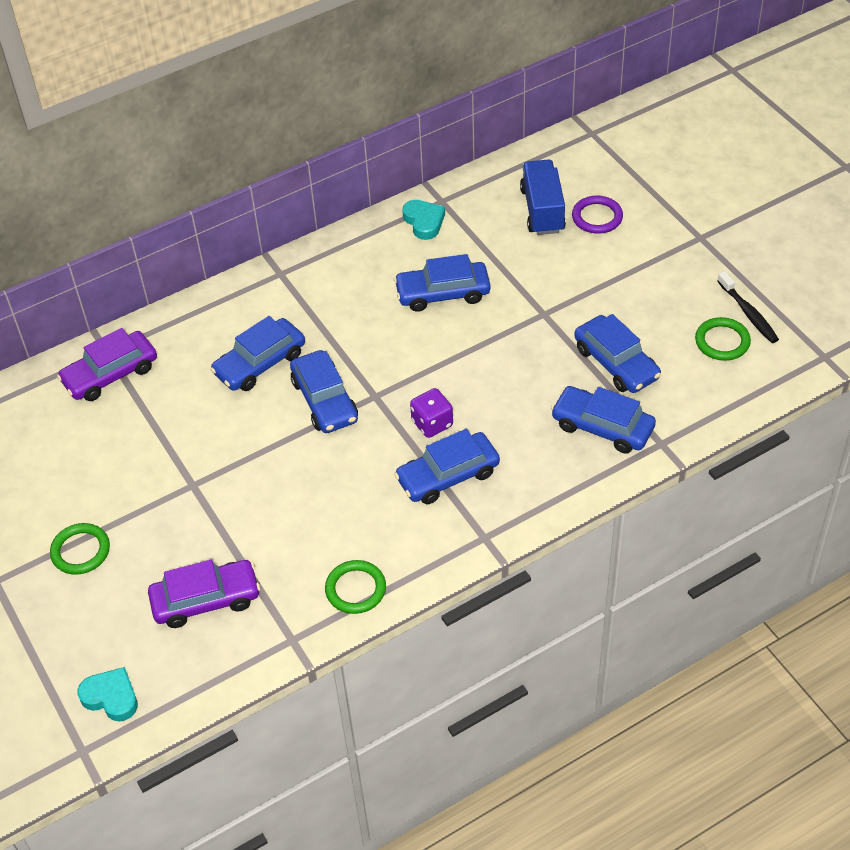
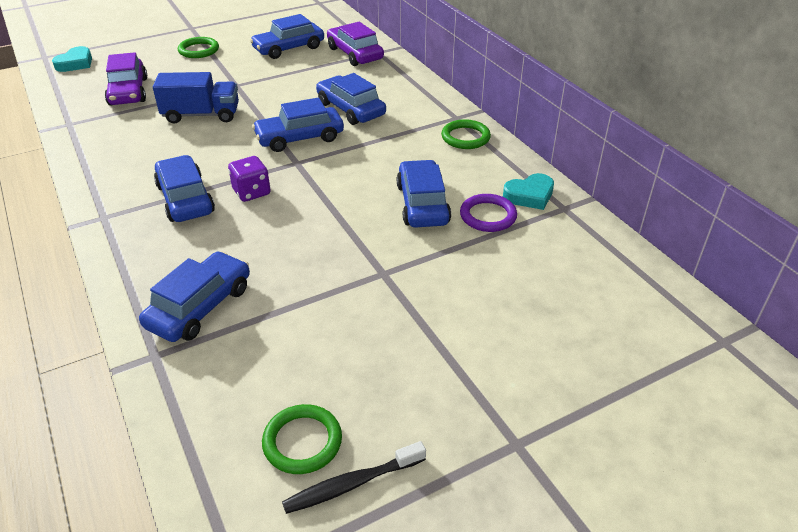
camera: 90 degrees right, 10 degrees down
green ring [325,560,386,614] -> green ring moved to [441,119,491,149]
blue truck [520,159,566,235] -> blue truck moved to [153,72,239,124]
purple ring [572,196,623,234] -> purple ring moved to [460,194,517,232]
blue car [574,314,661,393] -> blue car moved to [250,14,324,59]

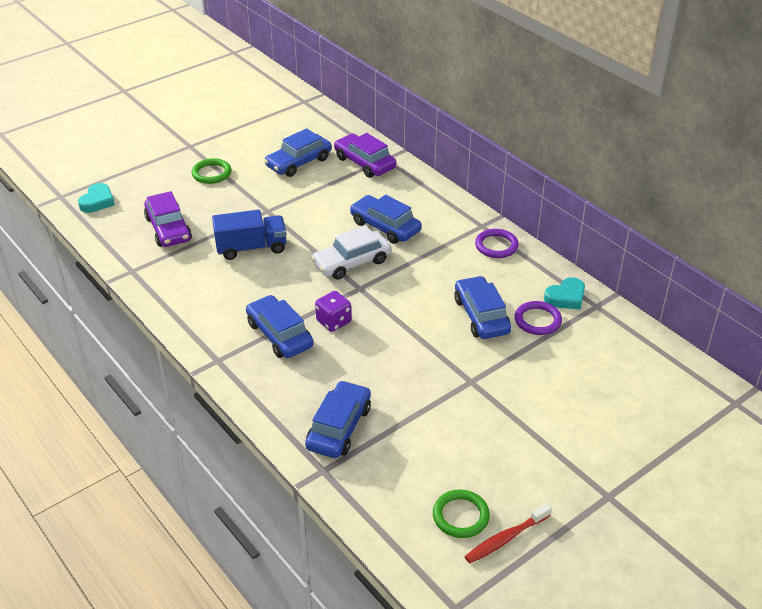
camera: 10 degrees left, 0 degrees up
blue car [252,98,344,152] -> white car [311,225,391,280]
black toothbrush [282,441,426,514] -> red toothbrush [464,503,552,563]
green ring [441,119,491,149] -> purple ring [475,229,519,258]

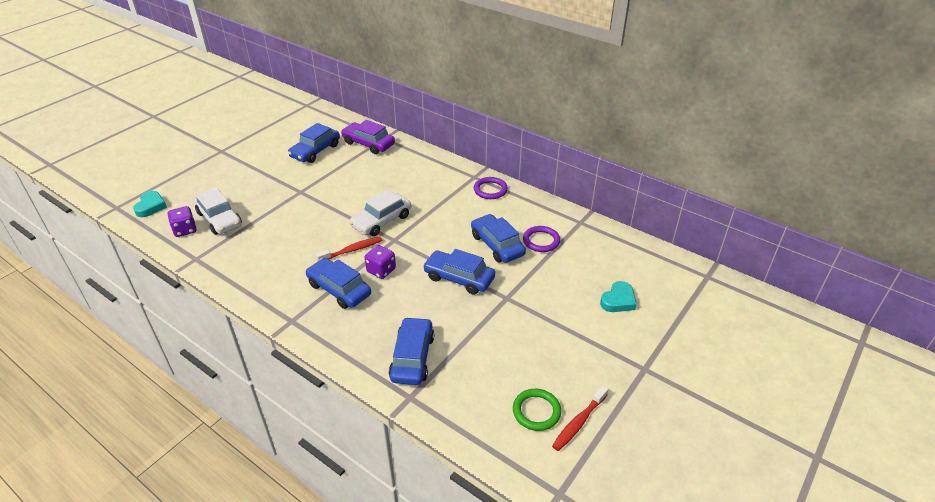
camera: 15 degrees left, 0 degrees up
purple car [144,191,192,247] -> white car [194,188,242,235]
green ring [192,158,231,184] -> none
blue truck [212,210,287,260] -> none
blue car [350,195,422,244] -> blue car moved to [423,249,495,295]
turquoise heart [544,277,585,310] -> turquoise heart moved to [600,281,637,312]
none -> purple dice [168,206,196,237]
none -> red toothbrush [316,237,382,261]

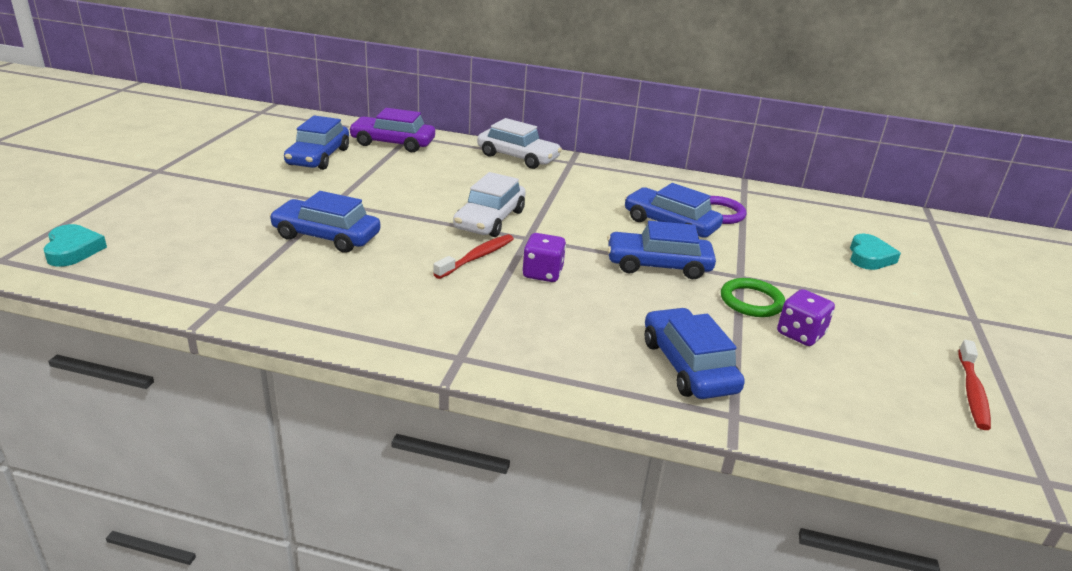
camera: 25 degrees left, 10 degrees down
purple dice [168,206,196,237] -> purple dice moved to [777,289,835,346]
white car [194,188,242,235] -> white car moved to [477,118,562,169]
blue car [306,258,371,309] -> blue car moved to [269,191,381,253]
purple ring [474,177,508,199] -> none
green ring [513,389,561,431] -> green ring moved to [721,278,785,317]

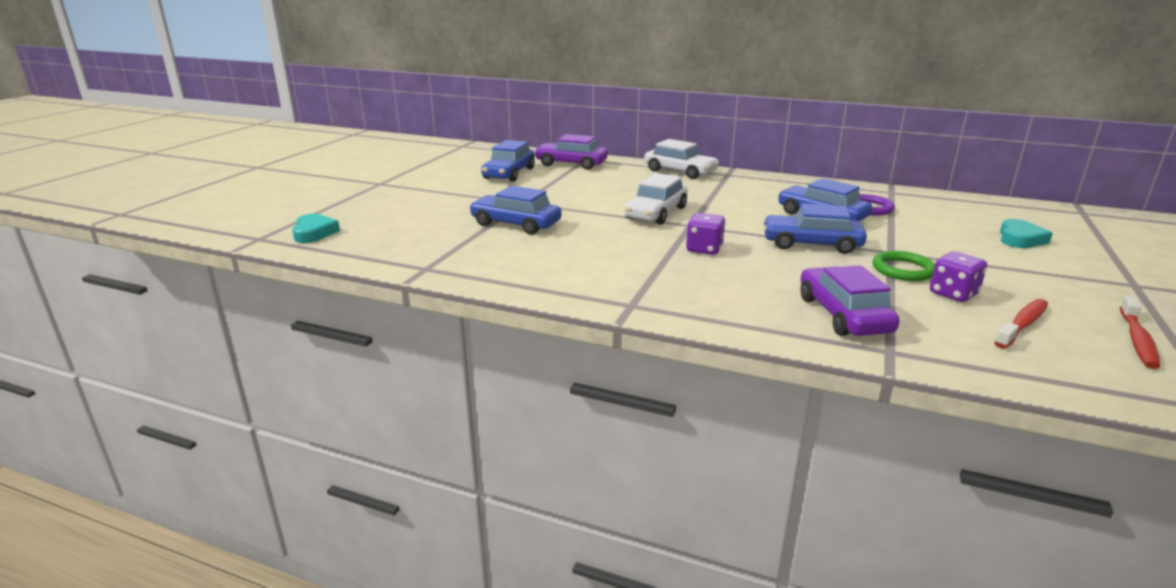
camera: 10 degrees right, 5 degrees down
red toothbrush [433,234,514,279] -> red toothbrush moved to [994,299,1048,349]
blue car [645,308,745,399] -> purple car [800,265,900,336]

